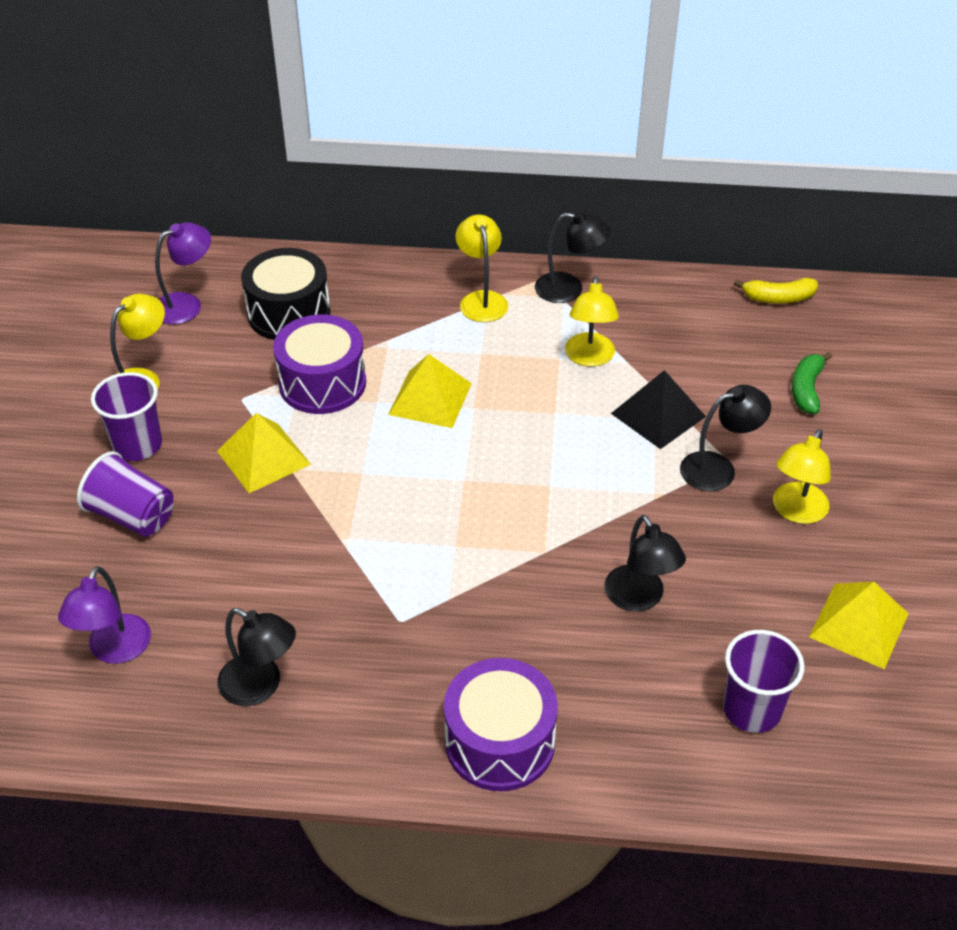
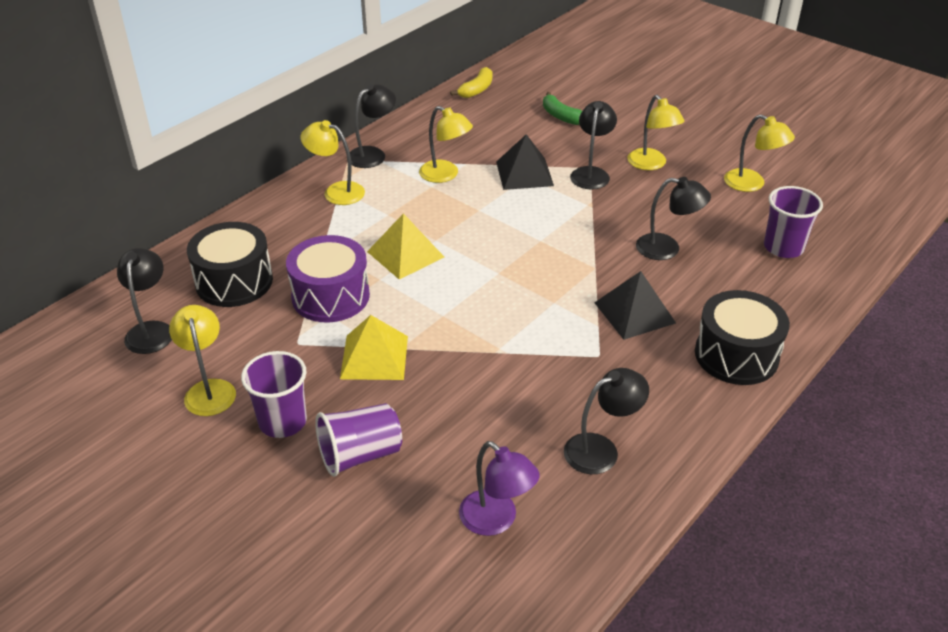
camera: 55 degrees left, 5 degrees down
purple lamp [155,222,211,324] -> black lamp [117,248,172,354]
purple drum [444,658,558,791] -> black drum [695,290,790,385]
yellow pyramid [809,582,909,669] -> yellow lamp [724,114,795,192]
none -> black pyramid [594,271,676,340]

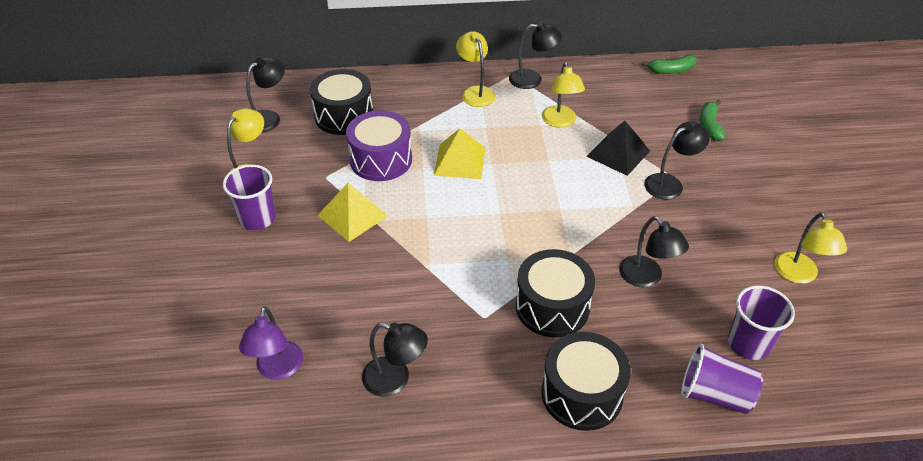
camera: 45 degrees right, 5 degrees up
purple cup [315,403,402,477] -> purple cup moved to [681,343,763,414]
yellow banana [450,67,493,98] -> green banana [642,54,697,74]
black pyramid [594,271,676,340] -> black drum [515,249,595,337]
yellow lamp [627,95,685,170] -> none

